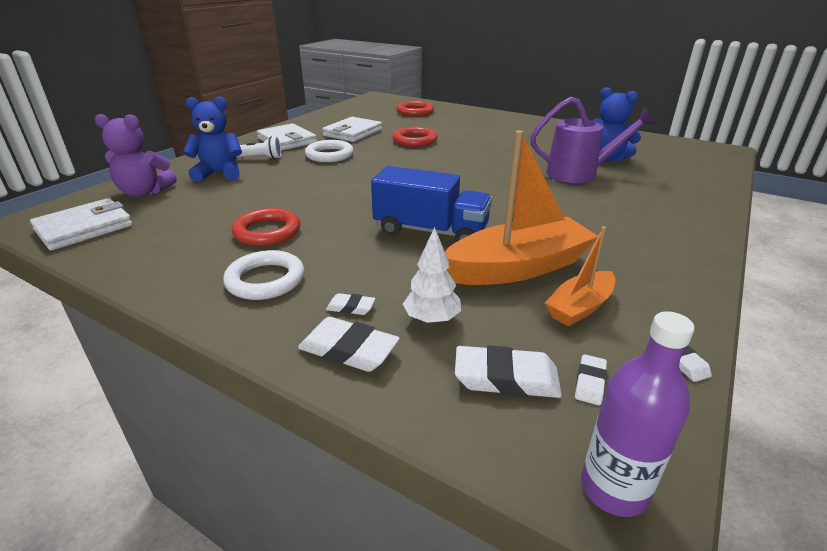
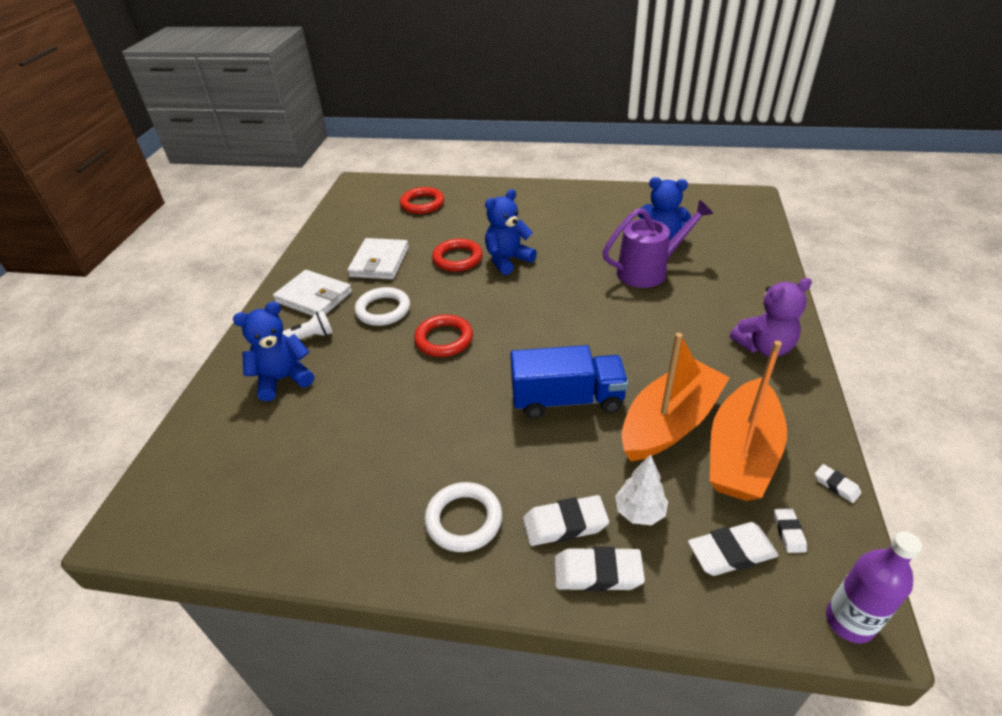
camera: 20 degrees left, 10 degrees up
white wallet [30,198,133,250] -> none
purple teddy bear [94,114,177,197] -> purple teddy bear moved to [730,278,812,357]
red ring [232,208,301,246] -> red ring moved to [414,314,473,357]
white eraser [326,293,375,315] -> white eraser [523,495,609,546], size x1.84
orange boat [545,226,615,326] -> orange boat [710,341,787,501], size x1.82
none -> blue teddy bear [485,189,537,275]

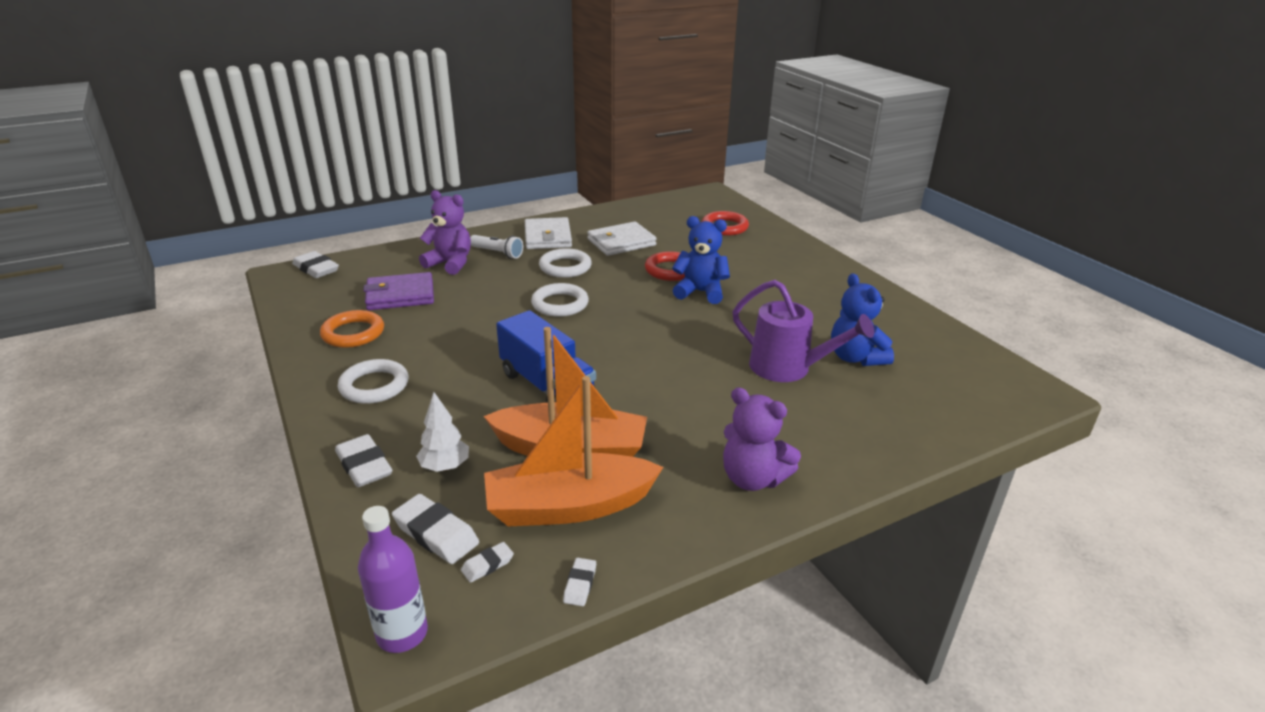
camera: 50 degrees right, 10 degrees down
blue teddy bear [233,302,314,402] -> purple teddy bear [419,190,471,275]
red ring [414,314,473,357] -> white ring [531,283,589,317]
white eraser [523,495,609,546] -> white eraser moved to [292,251,339,278]
none -> orange ring [320,310,384,348]
none -> purple wallet [363,272,434,310]

